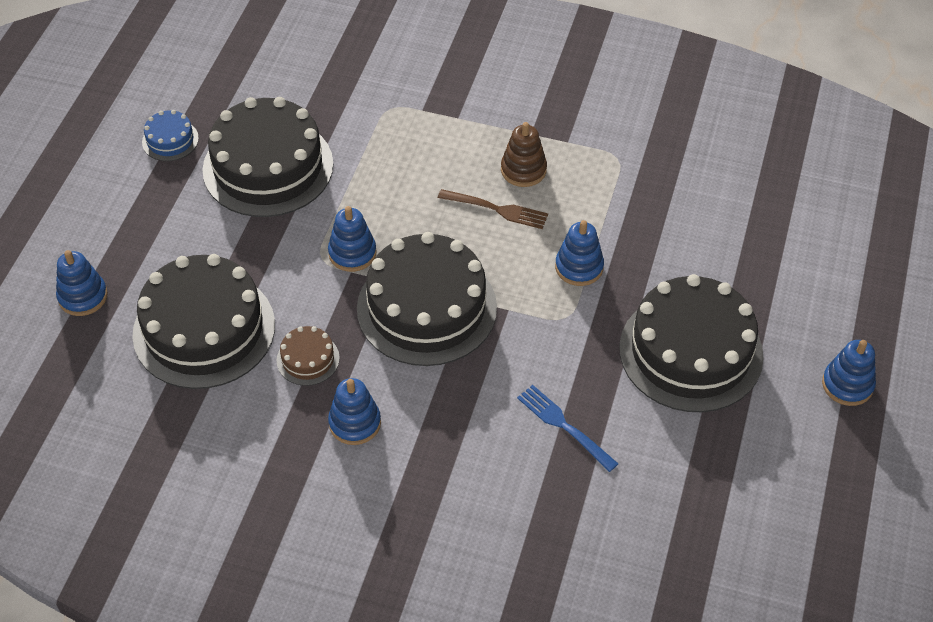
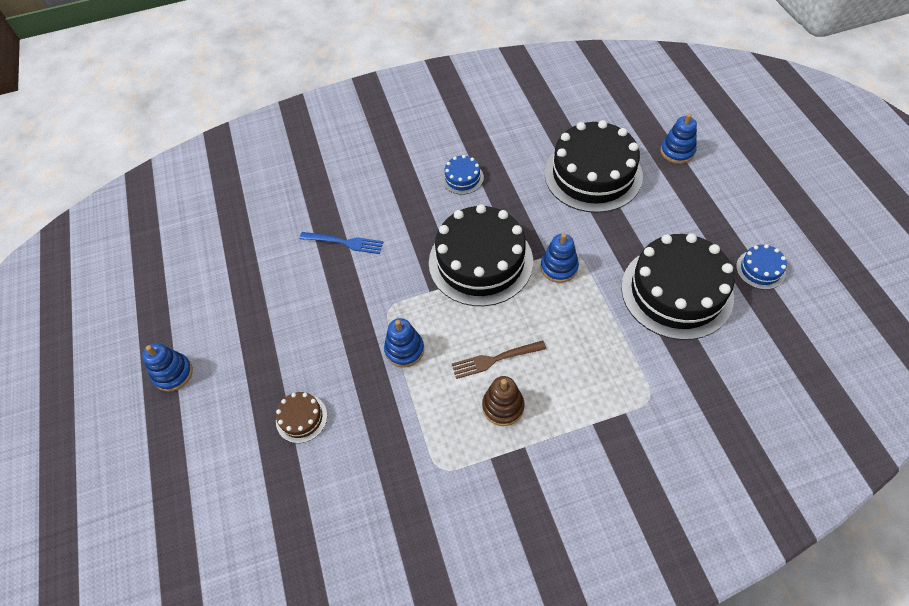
camera: 150 degrees right, 5 degrees up
brown cake [277,326,340,386] -> brown cake moved to [276,392,327,443]
blue stacking toy [328,378,381,445] -> blue cake [442,155,484,195]
black cake [619,274,764,412] -> none

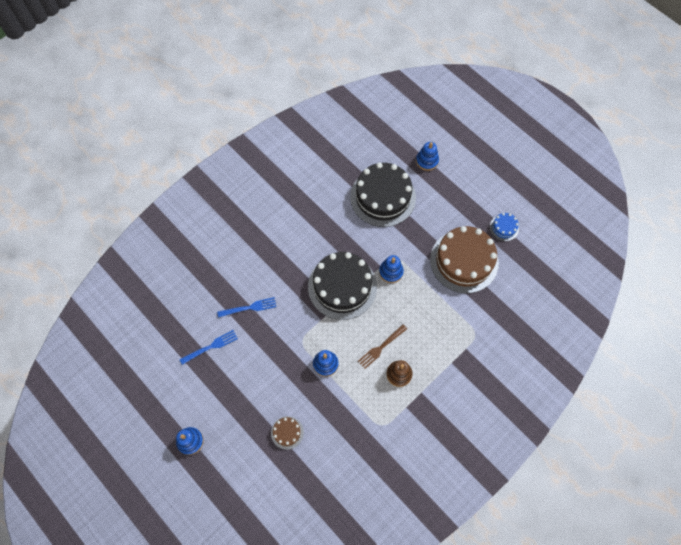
camera: 30 degrees left, 10 degrees up
blue cake [442,155,484,195] -> none
black cake [621,233,734,340] -> brown cake [430,226,499,293]
none -> blue fork [179,330,238,365]

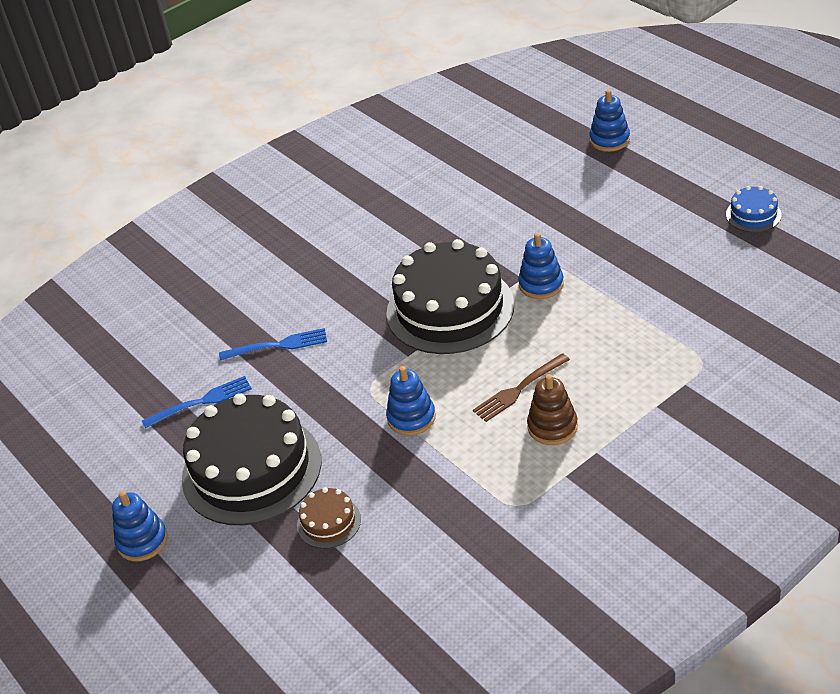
camera: 10 degrees right, 25 degrees down
black cake [350,162,416,227] -> black cake moved to [182,393,321,525]
brown cake [430,226,499,293] -> none

